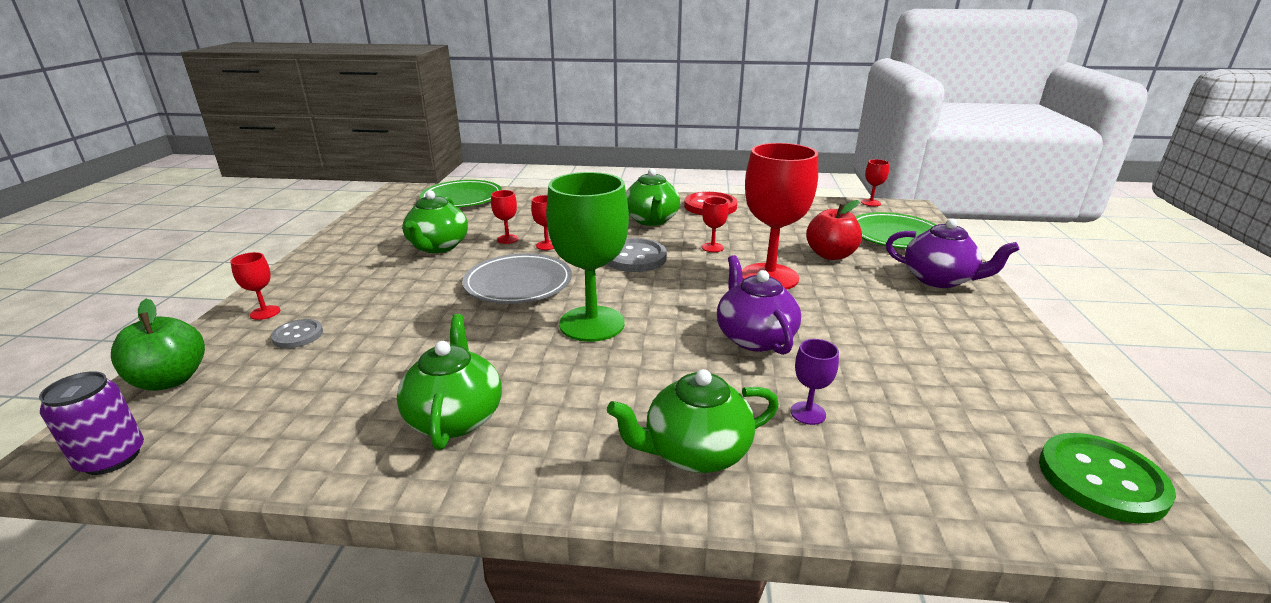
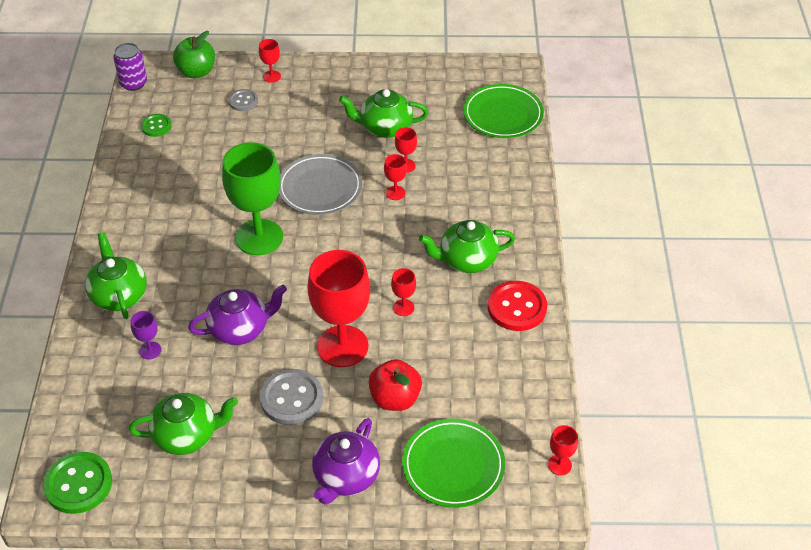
camera: 85 degrees right, 20 degrees up
green teapot [397,314,502,450] -> green teapot moved to [128,393,238,455]
grey button [607,238,667,272] -> grey button moved to [260,369,323,425]
none -> green button [141,114,172,137]

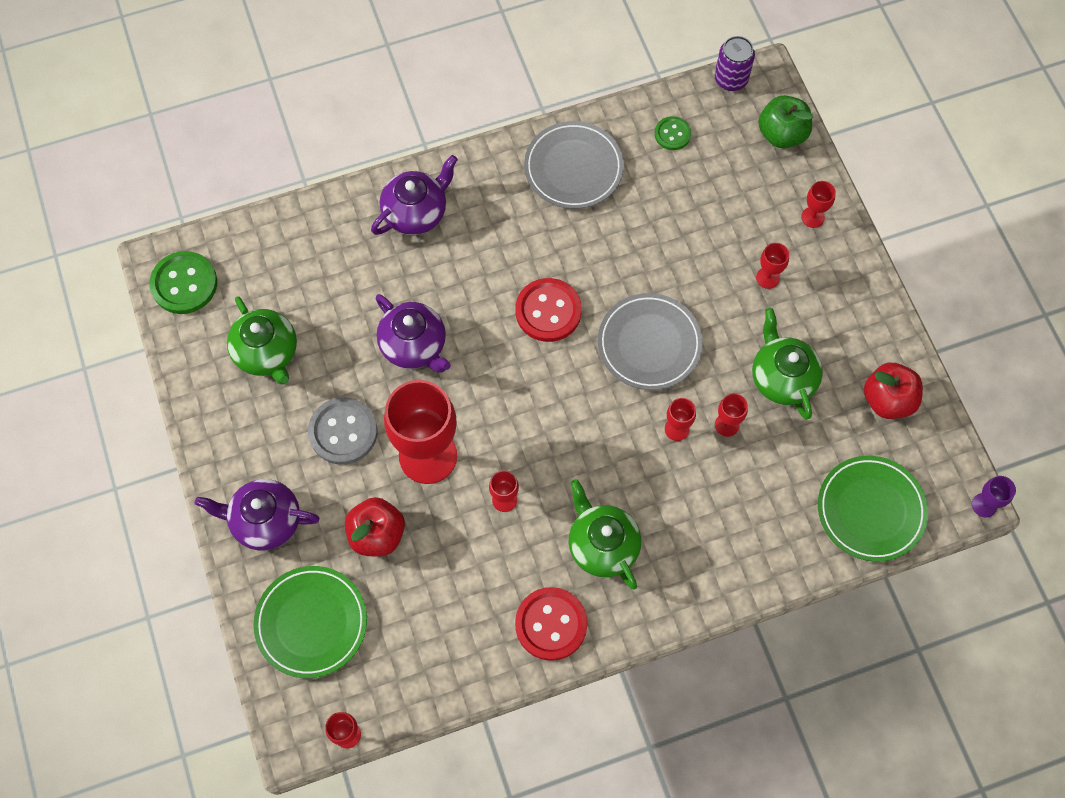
camera: 70 degrees right, 20 degrees up
green teapot [85,232,147,319] -> purple teapot [371,155,458,235]
purple goblet [131,311,161,359] -> purple goblet moved to [972,476,1016,518]
green goblet [222,142,283,255] -> red button [516,278,582,342]
grey button [229,89,258,111] -> none
none -> grey plate [524,121,624,209]
none -> red goblet [756,243,789,289]
none -> red apple [864,363,923,419]

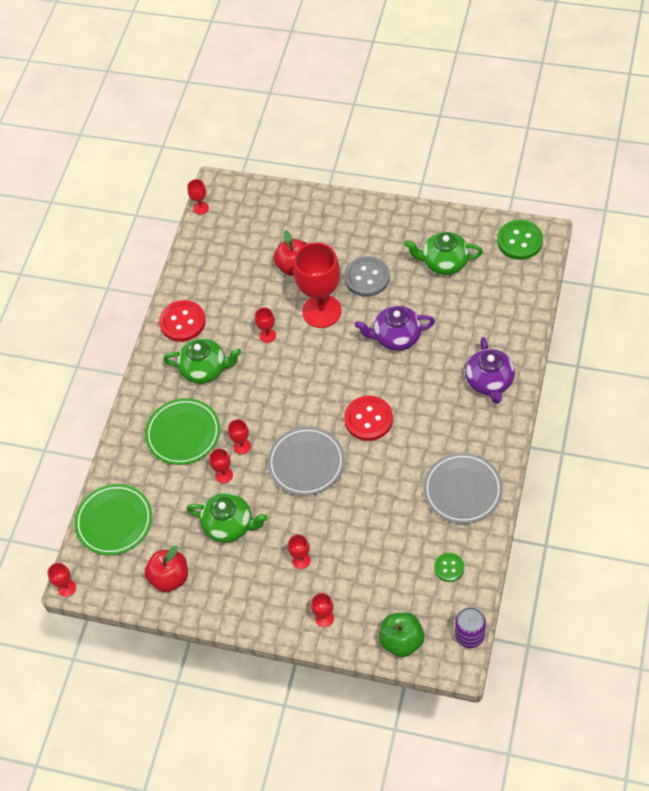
camera: 130 degrees right, 10 degrees down
purple teapot [195,479,319,550] -> none
green plate [253,566,367,678] -> green plate moved to [145,398,220,465]
purple goblet [972,476,1016,518] -> red goblet [47,563,76,597]

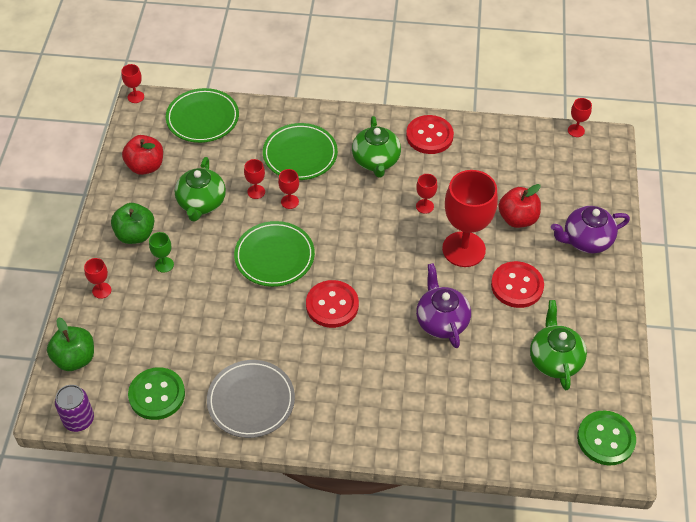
camera: 75 degrees right, 5 degrees down
grey plate [268,427,345,496] -> green plate [234,221,315,287]
red goblet [288,535,311,569] -> green goblet [149,232,174,273]
grey button [344,256,390,297] -> red button [491,261,544,308]
green button [434,553,464,582] -> green button [128,367,185,420], size x1.73
purple teapot [465,337,515,404] -> purple teapot moved to [551,206,630,253]
none -> green apple [111,203,154,244]

